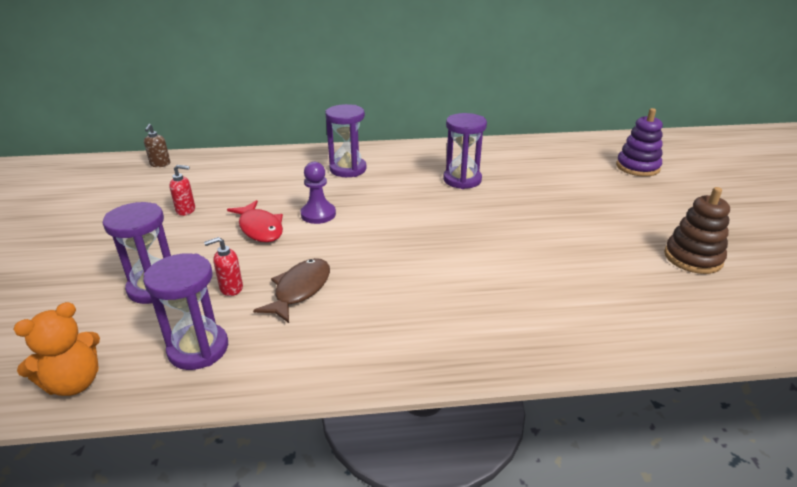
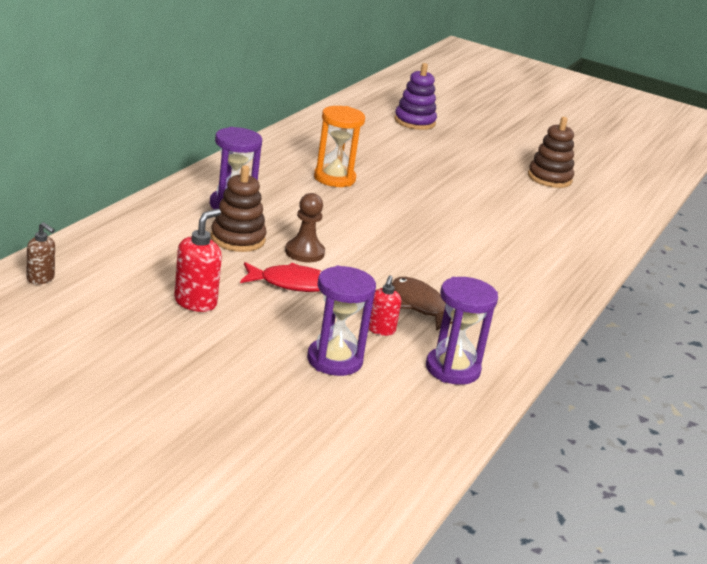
camera: 60 degrees left, 5 degrees down
orange teddy bear [13,302,100,396] -> none
red soap dispenser [169,165,195,216] -> red soap dispenser [174,209,222,312], size x1.55
purple pawn [301,162,336,224] -> brown pawn [285,193,325,262]
purple hourglass [443,113,487,189] -> orange hourglass [314,106,365,187]
none -> brown stacking toy [211,165,266,252]

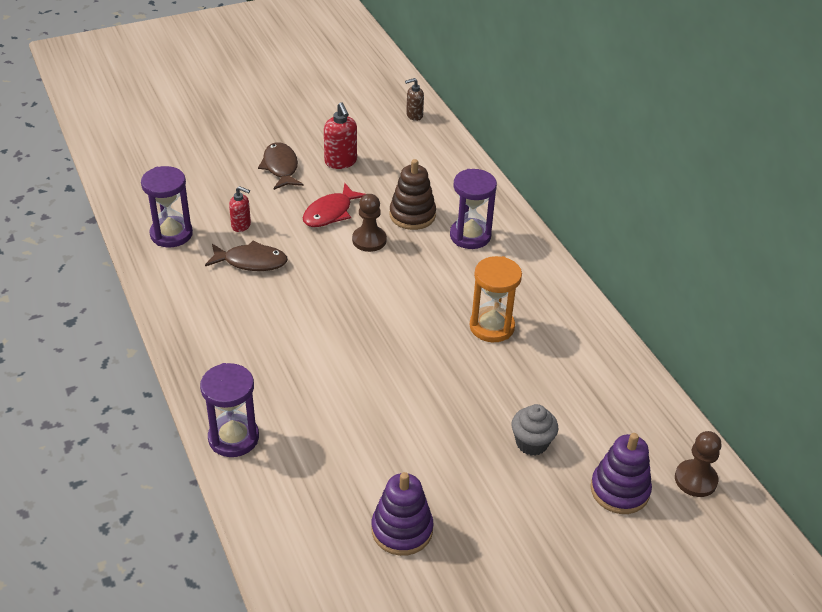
camera: 130 degrees right, 15 degrees up
purple hourglass [307,266,376,376] -> purple hourglass moved to [200,363,259,457]
red soap dispenser [369,275,401,336] -> red soap dispenser turned 150 degrees clockwise [229,186,251,232]
brown stacking toy [528,117,574,188] -> purple stacking toy [372,472,434,556]
none -> brown fish [258,142,304,190]
none -> grey cupcake [512,404,558,456]
none -> brown pawn [675,431,721,497]

